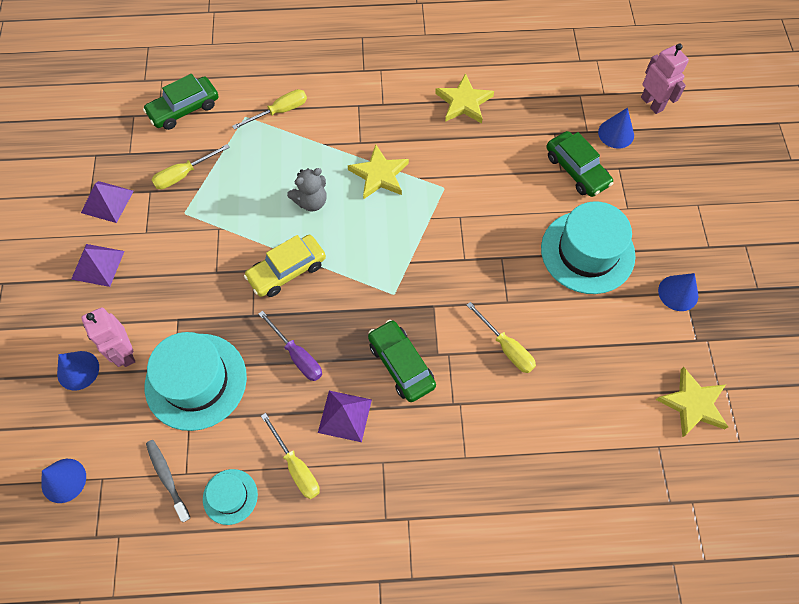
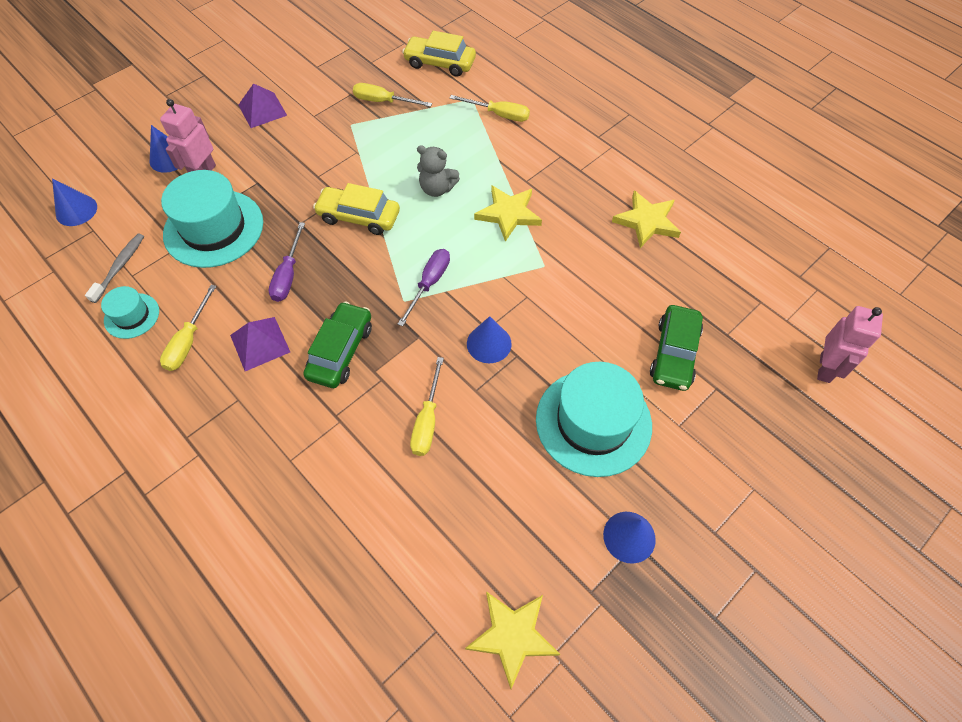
camera: 50 degrees right, 5 degrees down
purple pyramid [81,181,134,223] -> none
green car [143,74,218,130] -> yellow car [402,31,476,77]
blue cone [598,108,634,149] -> blue cone moved to [467,316,512,363]
none -> purple screwdriver [398,249,450,326]

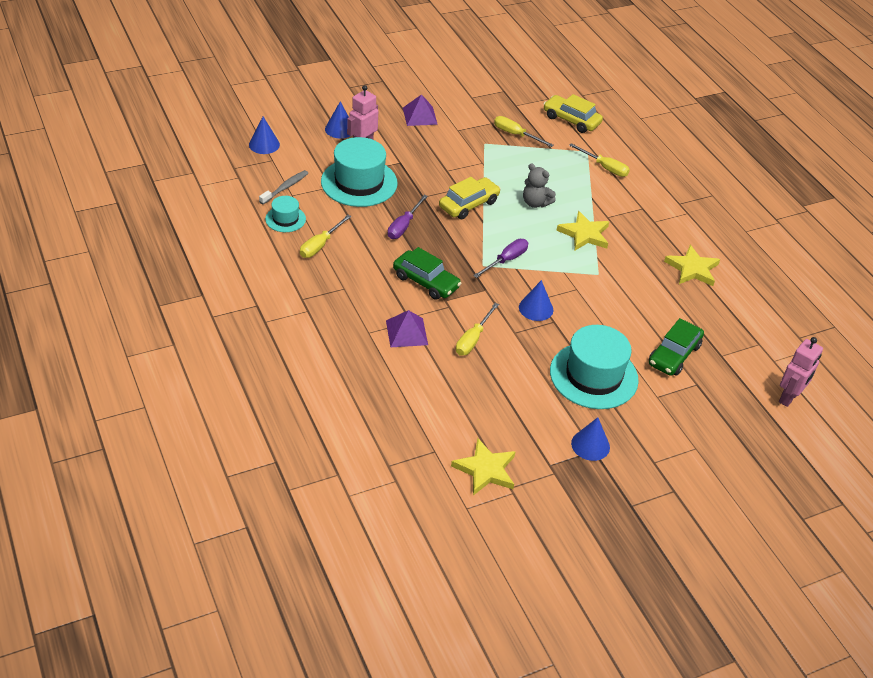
camera: 15 degrees right, 15 degrees down
purple pyramid [230,317,290,371] -> purple pyramid moved to [386,310,428,348]
green car [303,302,372,388] -> green car turned 90 degrees clockwise [393,247,461,300]
yellow car [313,183,400,235] -> yellow car turned 105 degrees clockwise [439,177,501,219]

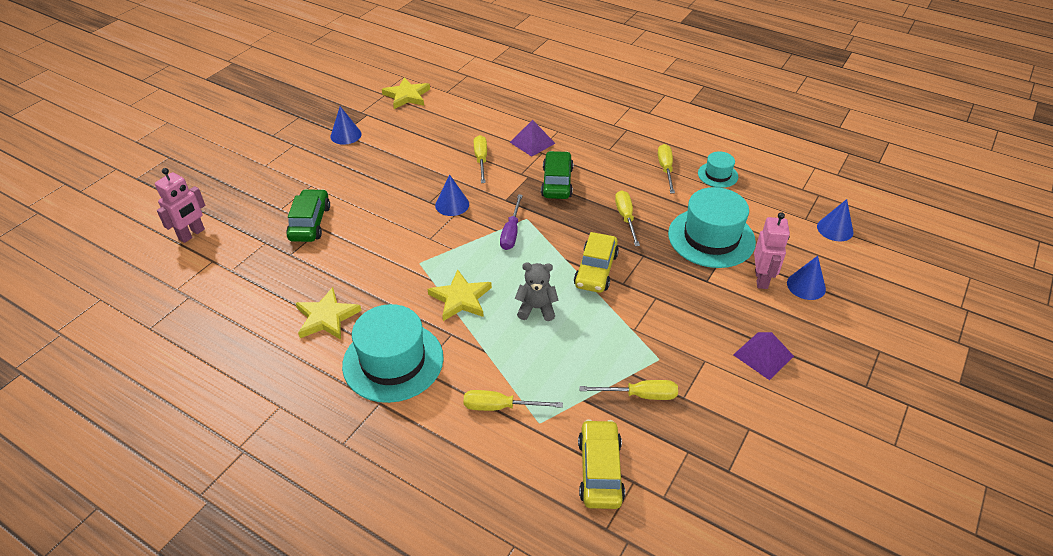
camera: 150 degrees right, 0 degrees up
grey toothbrush [259,170,308,204] -> none
purple screwdriver [387,195,428,239] -> yellow screwdriver [615,190,640,246]
green car [393,247,461,300] -> green car turned 90 degrees clockwise [541,151,573,199]
yellow car [544,94,603,133] -> yellow car turned 90 degrees counterclockwise [578,419,625,509]
turquoise hat [550,325,639,409] -> turquoise hat moved to [342,304,444,403]
pink robot [779,337,823,407] -> pink robot turned 150 degrees counterclockwise [155,168,205,243]

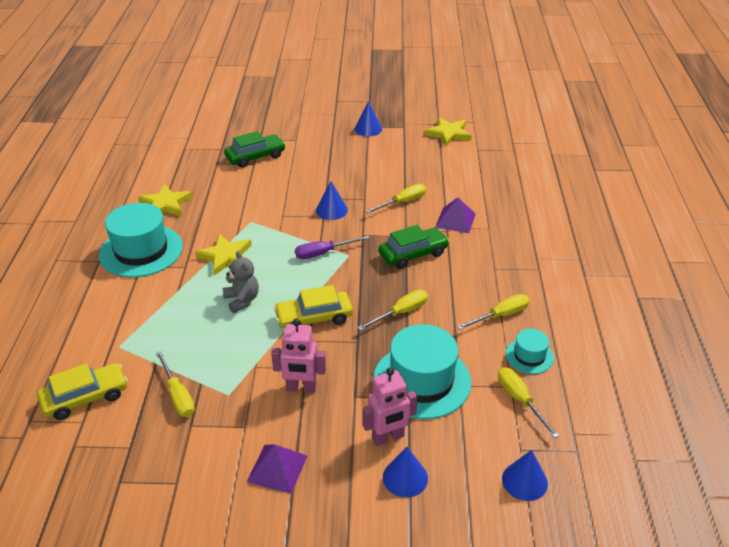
camera: 60 degrees right, 5 degrees down
pink robot [155,168,205,243] -> pink robot moved to [271,319,326,393]
yellow screwdriver [463,390,563,411] -> yellow screwdriver moved to [498,367,559,438]

